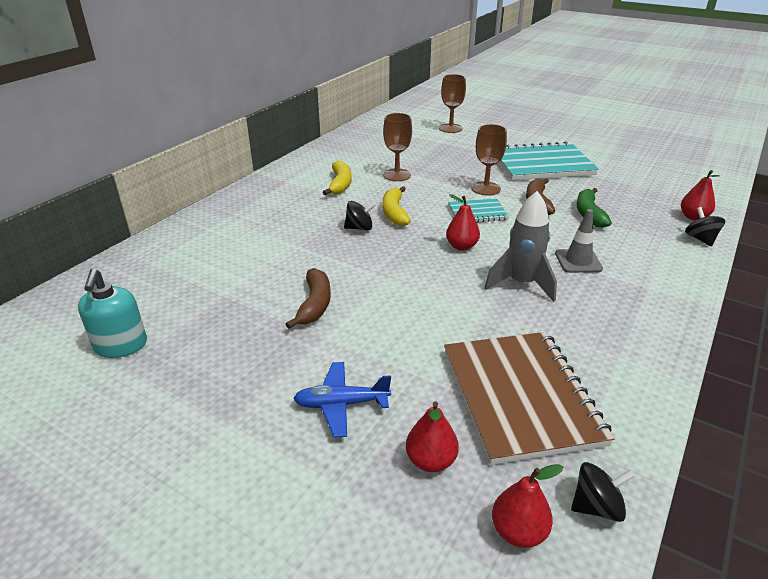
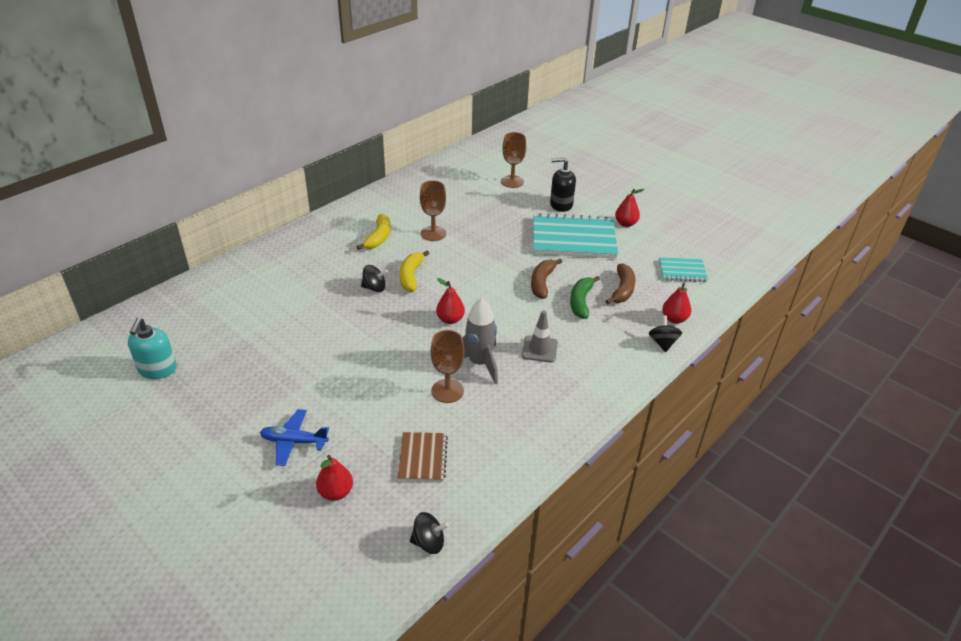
camera: 10 degrees right, 5 degrees up
brown banana [286,268,331,329] -> brown banana moved to [606,263,635,305]
brown notebook [444,332,615,465] -> brown notebook [398,432,448,482], size x0.51
turquoise notebook [448,198,509,223] -> turquoise notebook moved to [659,257,708,282]
brown goblet [472,124,507,195] -> brown goblet moved to [431,330,465,403]
red pear [492,464,563,548] -> red pear moved to [615,189,645,227]
none -> black soap dispenser [550,157,576,212]

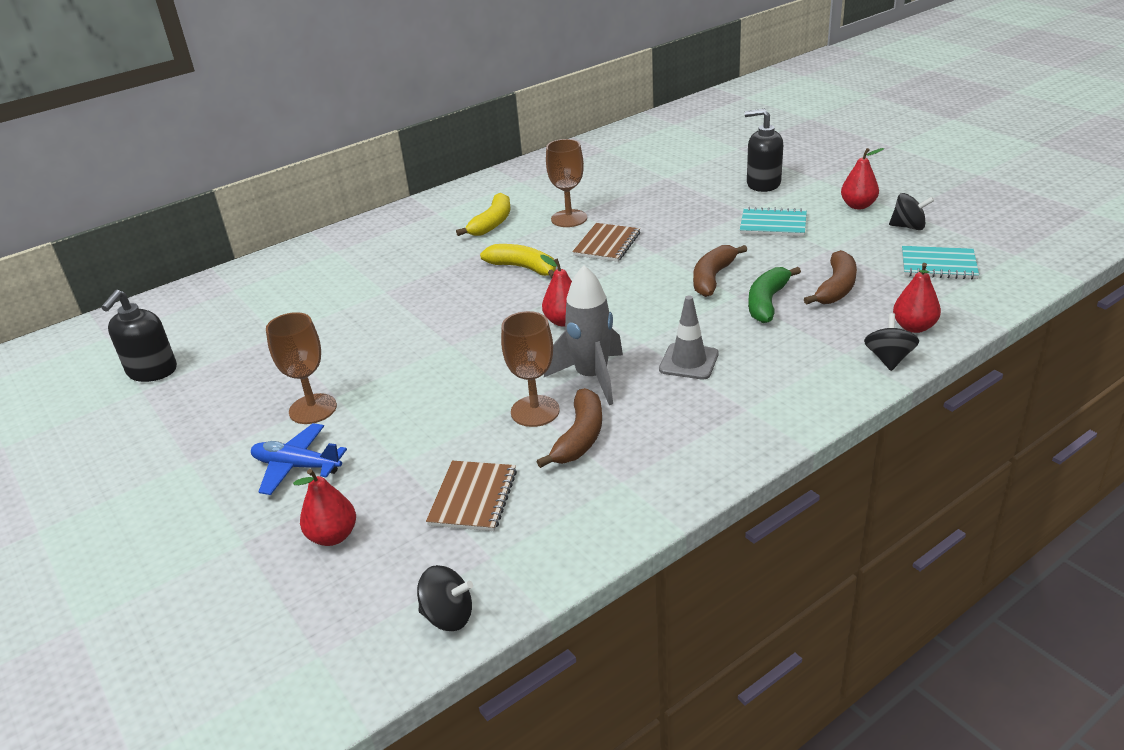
camera: 15 degrees right, 5 degrees down
turquoise soap dispenser [128,318,177,379] -> black soap dispenser [101,290,177,382]
black spinning top [361,265,388,292] -> black spinning top moved to [889,193,934,230]
yellow banana [400,250,429,292] -> yellow banana turned 105 degrees clockwise [480,244,556,279]
brown goblet [501,132,526,188] -> brown goblet moved to [266,312,337,424]
turquoise notebook [533,213,618,258] -> turquoise notebook [740,207,807,236], size x0.51
none -> brown banana [536,388,602,468]
none -> brown notebook [572,223,640,262]

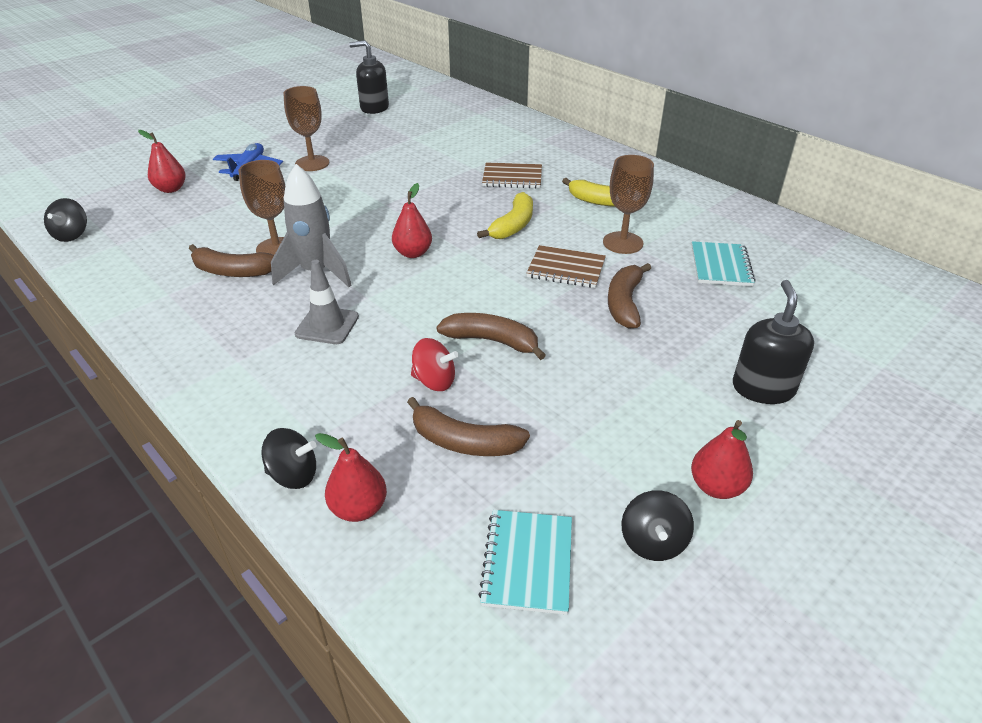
camera: 80 degrees right, 5 degrees up
brown notebook [426,461,517,531] -> brown notebook moved to [482,162,542,189]
turquoise notebook [740,207,807,236] -> turquoise notebook moved to [692,241,756,286]
green banana [748,267,801,323] -> red spinning top [411,338,459,391]
none -> brown banana [608,263,651,329]

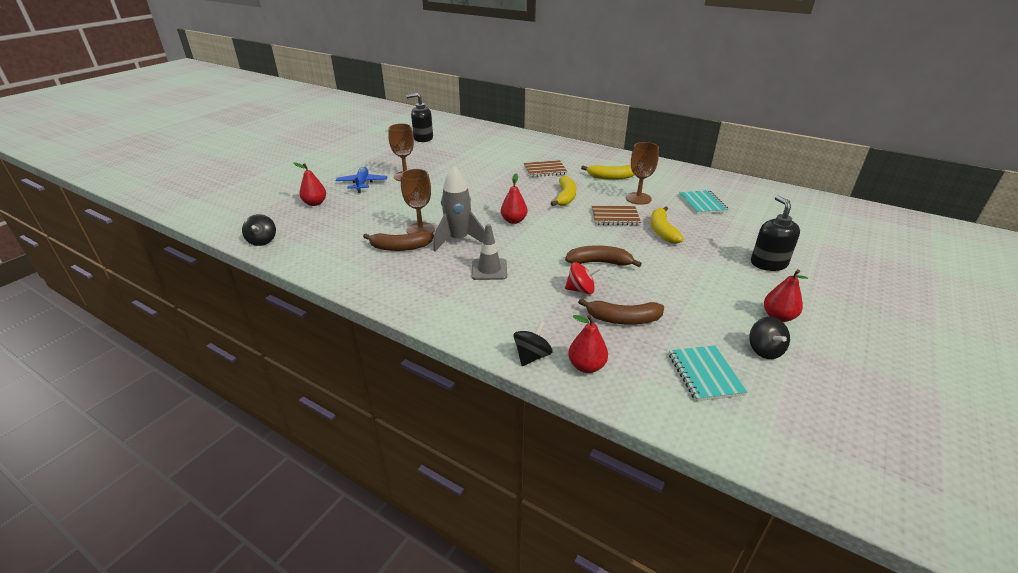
camera: 15 degrees left, 5 degrees down
black spinning top [261,428,316,489] -> black spinning top turned 45 degrees counterclockwise [513,321,553,366]
brown banana [608,263,651,329] -> yellow banana [651,206,684,244]

